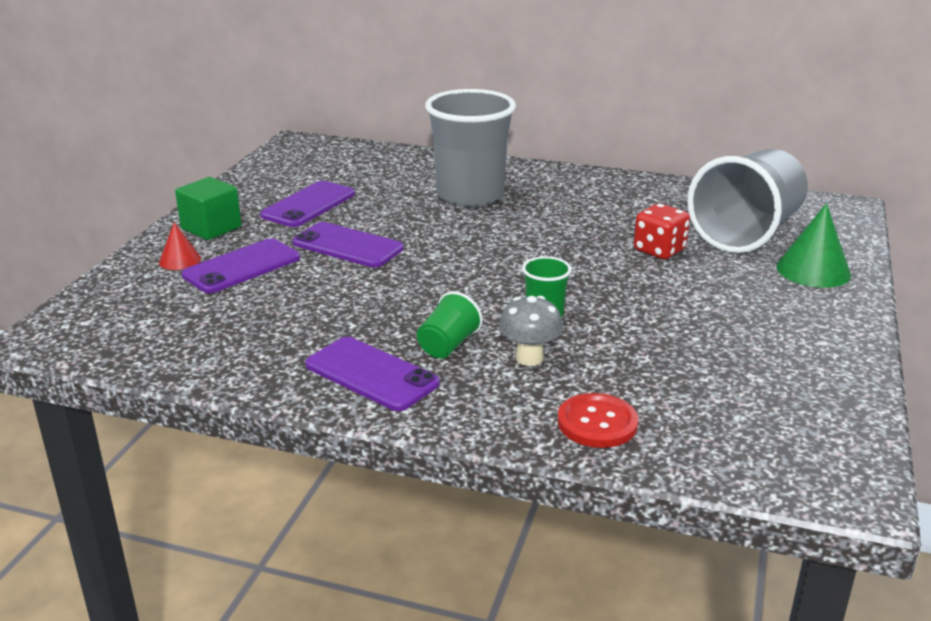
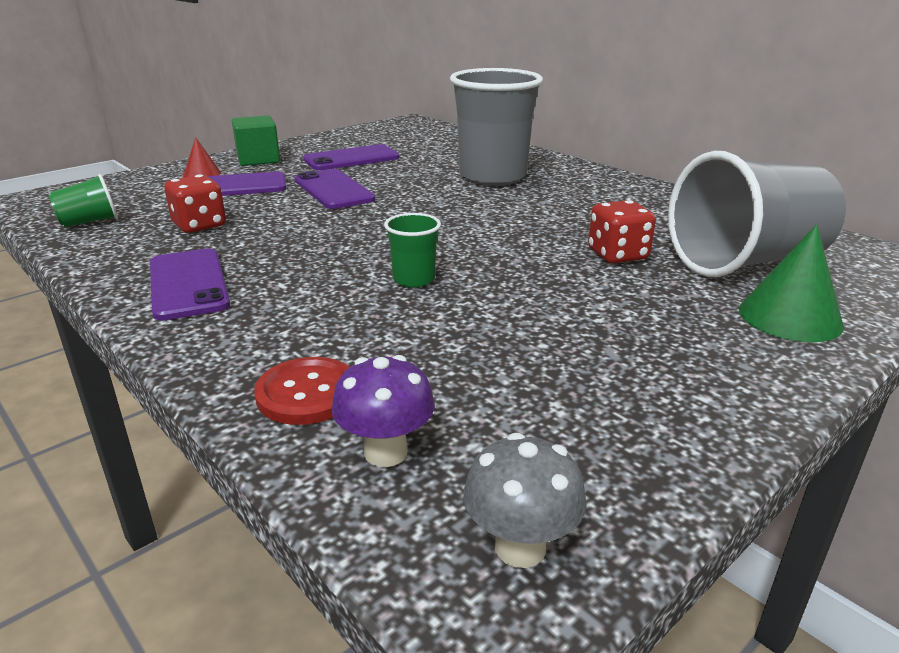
camera: 30 degrees right, 0 degrees up
green cup [417,291,483,358] -> green cup moved to [49,174,118,227]
grey mushroom [499,296,563,366] -> grey mushroom moved to [463,433,587,568]
none -> red dice [164,174,226,233]
none -> purple mushroom [331,355,435,467]

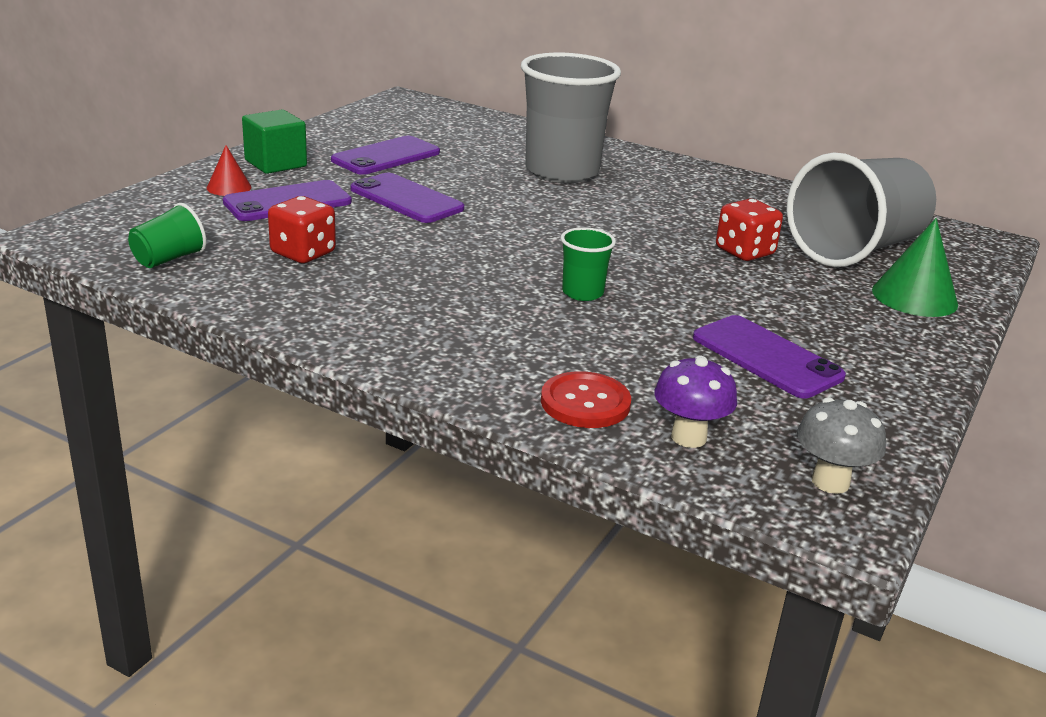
camera: 20 degrees left, 0 degrees up
purple phone [150,248,230,321] -> purple phone moved to [693,315,846,398]

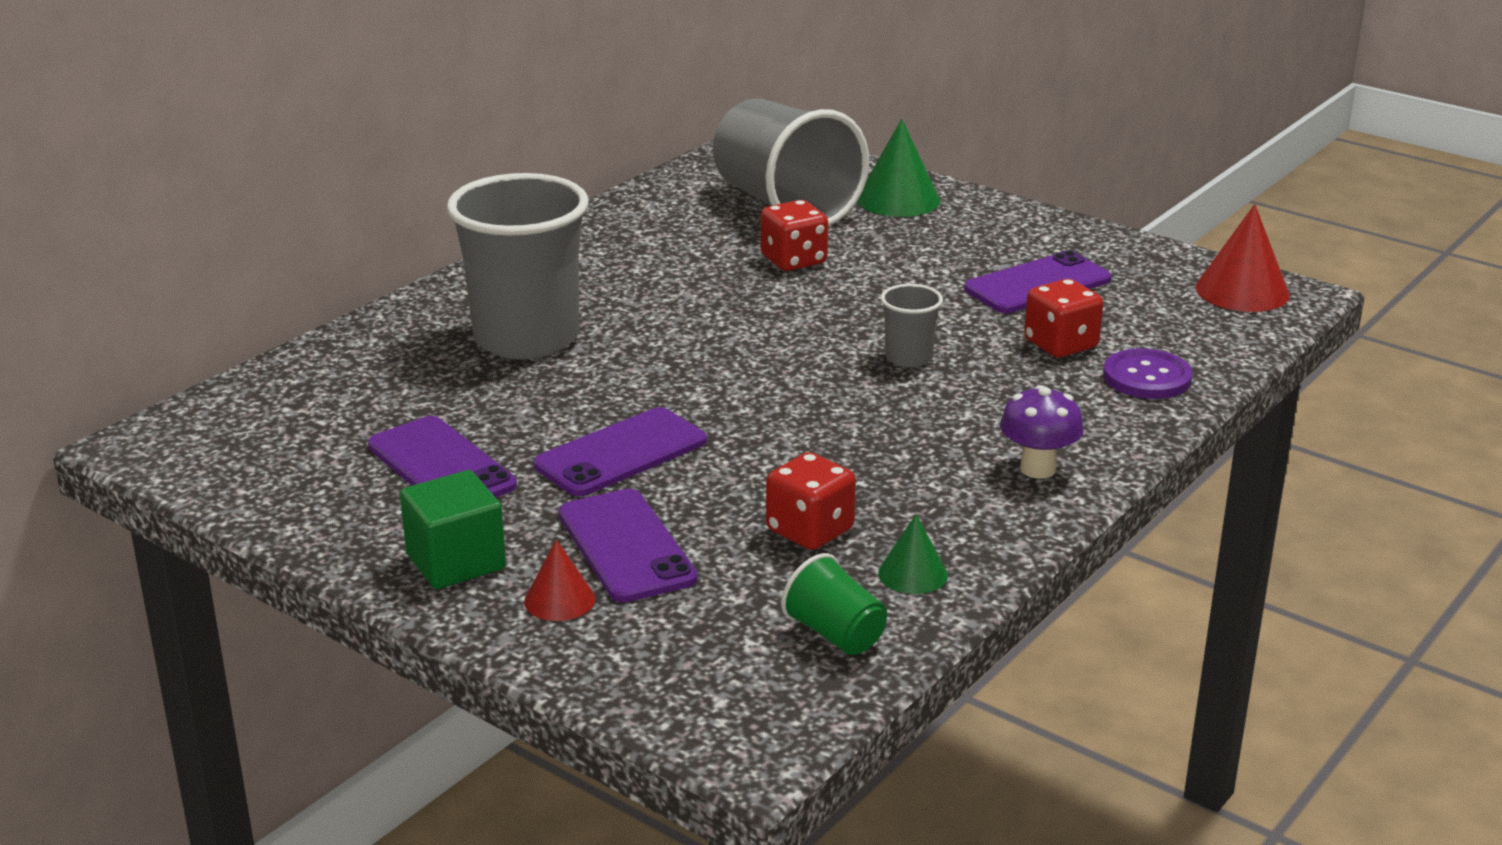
camera: 80 degrees left, 0 degrees up
red button [541,371,631,428] -> purple button [1103,349,1193,399]
green cup [561,227,616,301] -> grey cup [880,284,943,367]
purple mushroom [654,356,737,448] -> purple mushroom moved to [1000,385,1084,479]
grey mushroom [797,397,886,494] -> red cone [1196,204,1290,312]
none -> green cone [878,514,948,594]
none -> red dice [1024,279,1103,357]

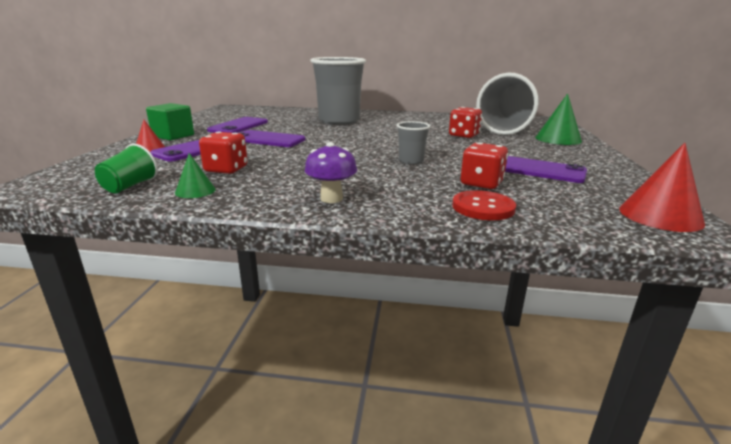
camera: 60 degrees right, 5 degrees down
purple button [1103,349,1193,399] -> red button [452,190,516,220]

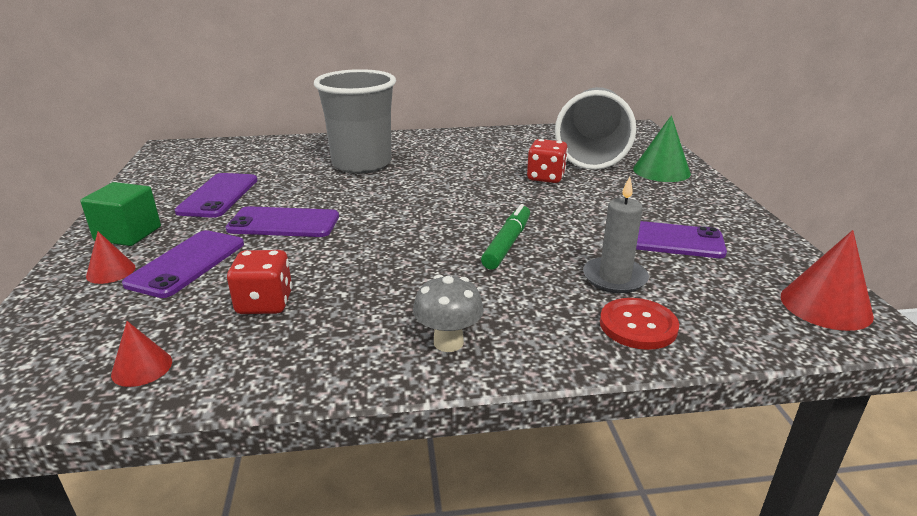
camera: 15 degrees left, 5 degrees up
green cup [95,144,158,193] -> red cone [111,321,172,387]
green cone [175,153,216,198] -> none
purple mushroom [305,142,357,203] -> grey mushroom [413,274,484,352]
grey cup [396,121,430,164] -> green marker [481,204,530,270]
red dice [461,142,508,189] -> grey candle [583,177,649,293]

